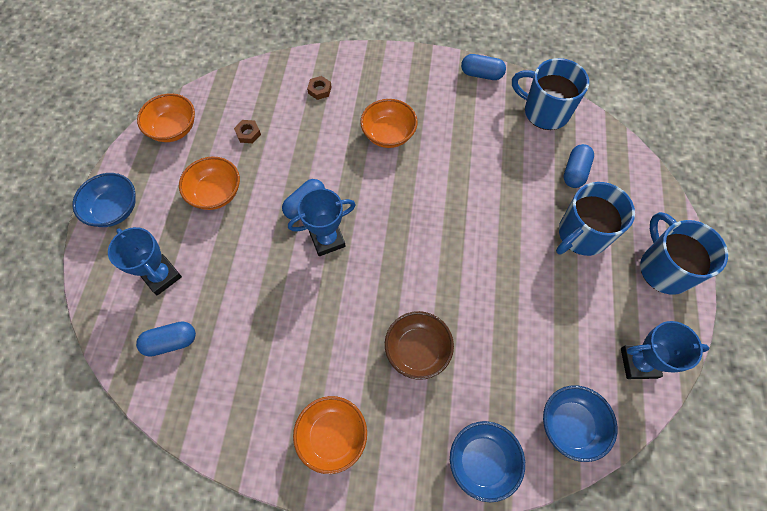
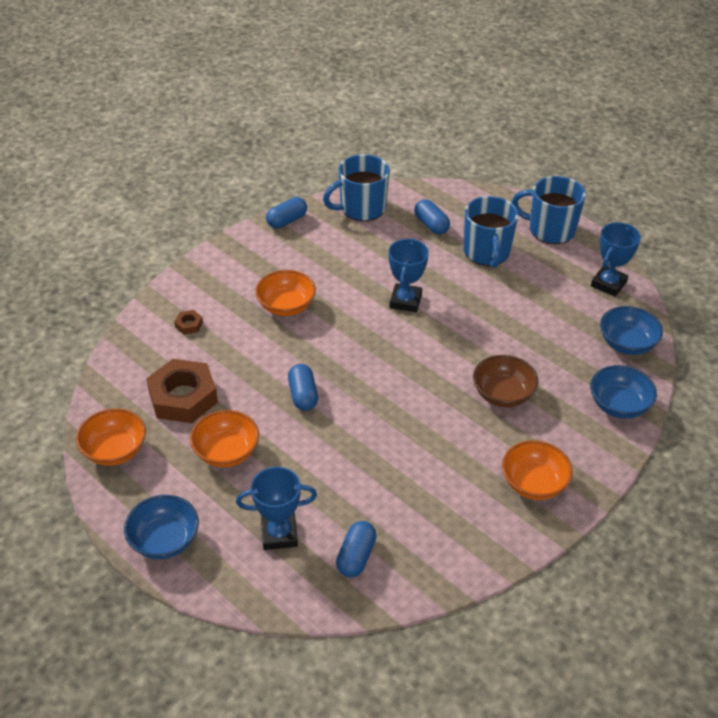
camera: 55 degrees left, 20 degrees down
brown nut [234,120,261,143] -> brown nut [146,359,218,423], size x2.39
blue trophy [288,188,356,256] -> blue trophy moved to [388,238,429,312]

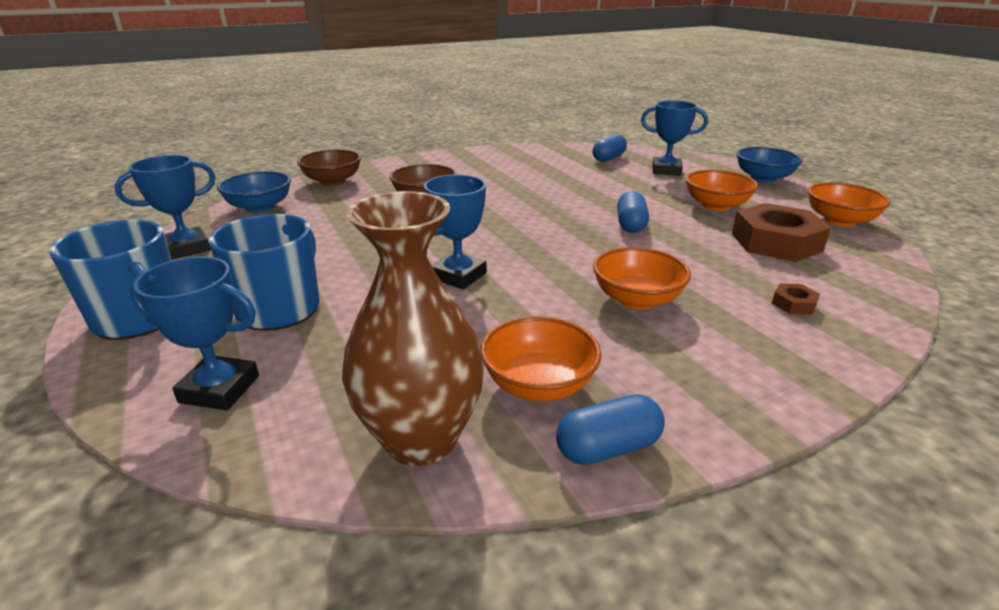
camera: 160 degrees left, 15 degrees down
blue mug [323,154,390,221] -> brown vase [342,191,484,466]
blue capsule [414,199,450,234] -> none
orange bowl [502,440,573,500] -> orange bowl moved to [480,316,602,401]
blue bowl [590,365,657,419] -> brown bowl [297,150,361,186]
none -> blue trophy [129,256,259,410]

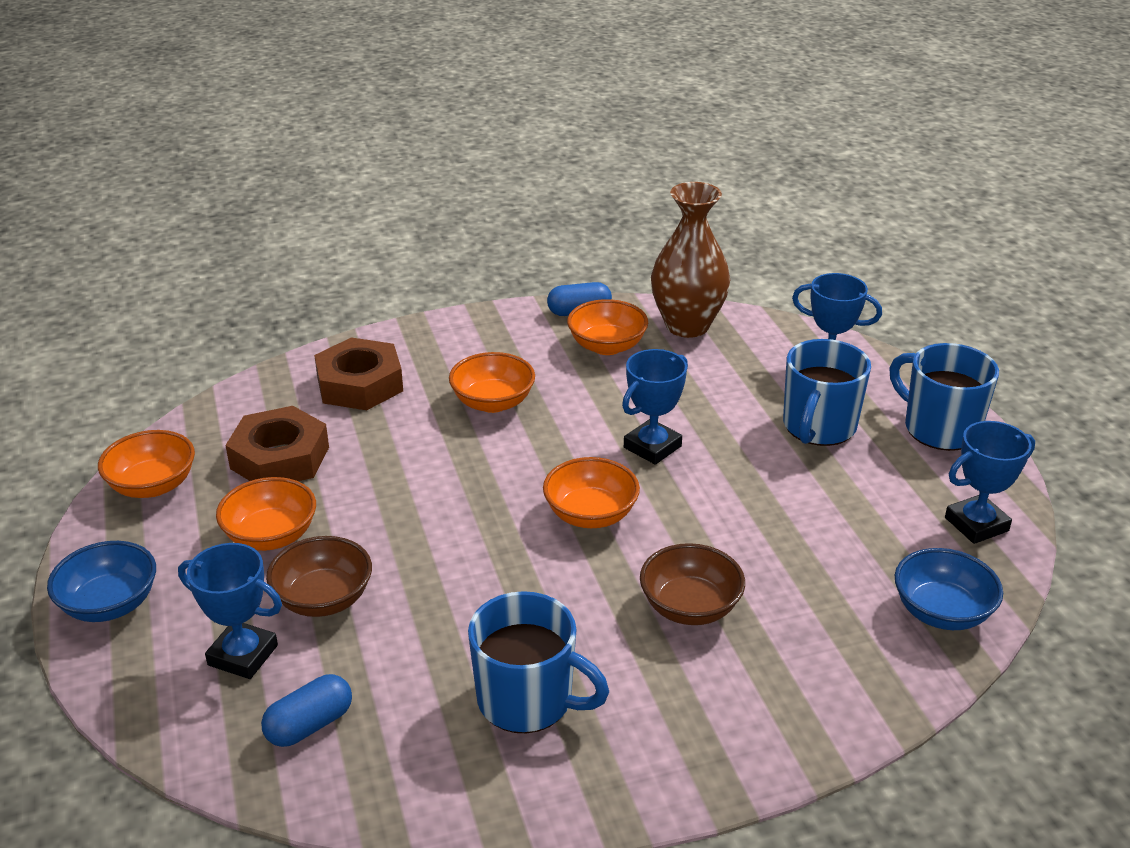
camera: 170 degrees left, 5 degrees up
brown bowl [297,150,361,186] -> brown bowl moved to [266,536,372,617]
blue capsule [617,191,649,233] -> none
brown nut [772,283,820,315] -> brown nut [314,337,403,410], size x2.39
none -> blue mug [468,591,609,733]
none -> orange bowl [543,457,640,528]

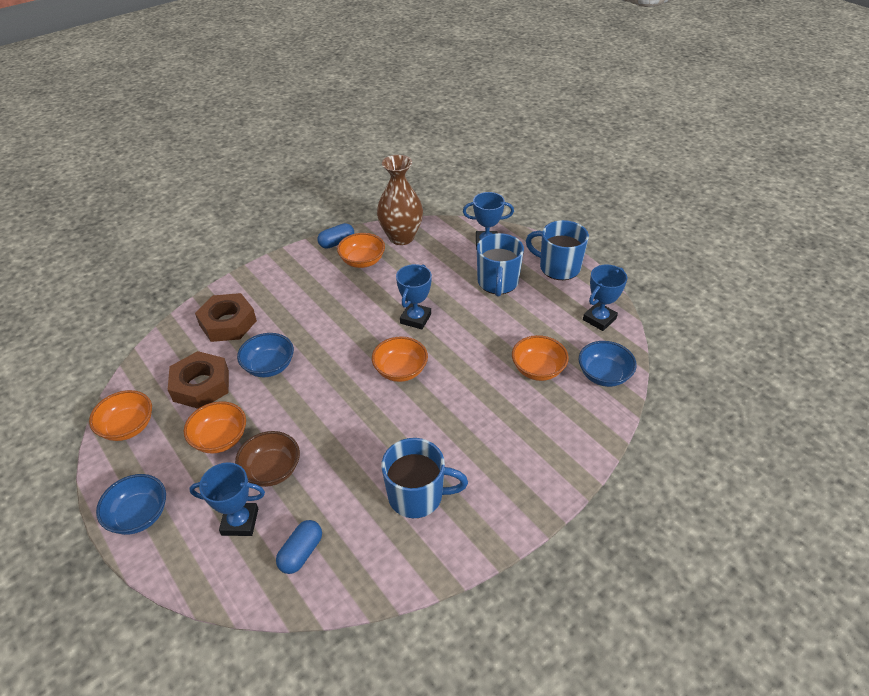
camera: 20 degrees left, 10 degrees up
orange bowl [449,352,535,413] -> orange bowl moved to [512,335,569,381]
brown bowl [640,543,745,625] -> none
none -> blue bowl [237,333,294,377]

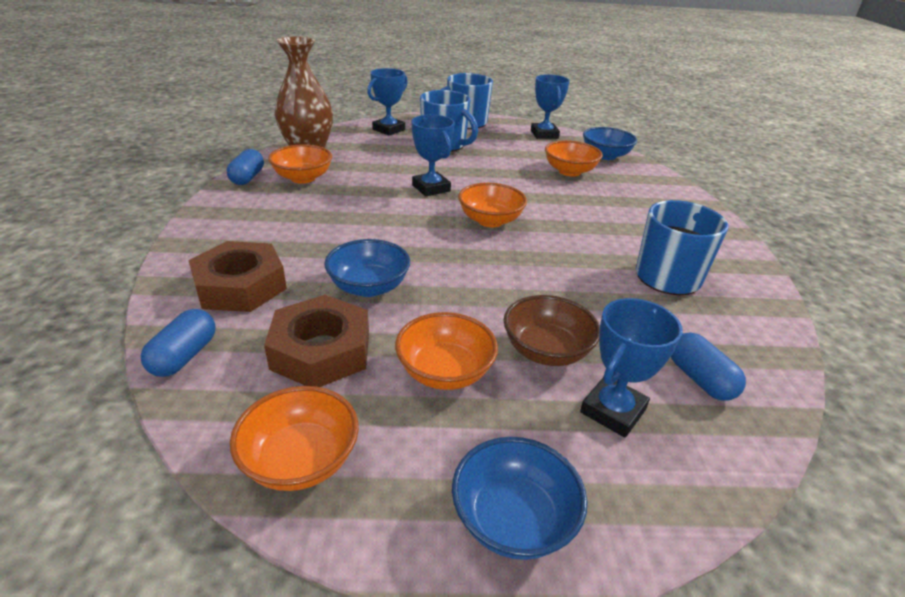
camera: 55 degrees left, 10 degrees down
none -> blue capsule [140,309,216,377]

